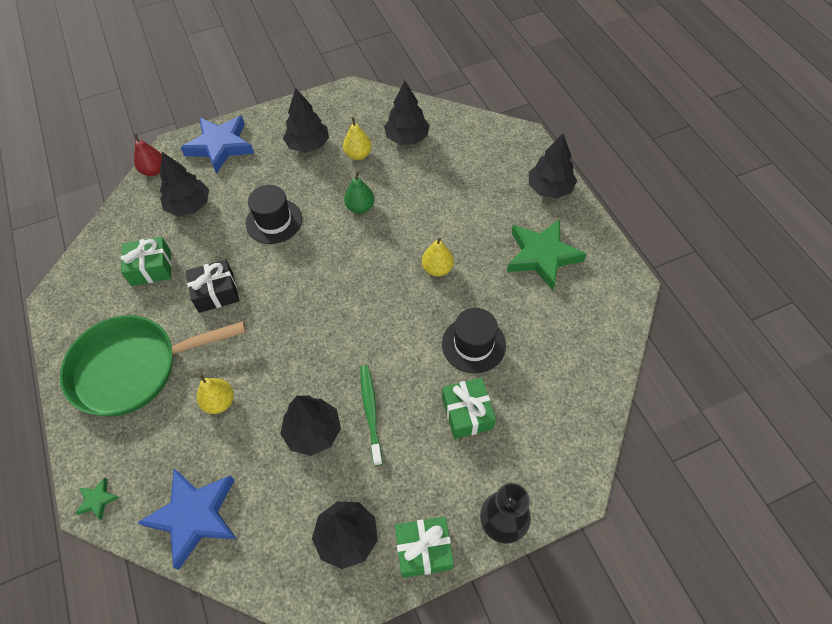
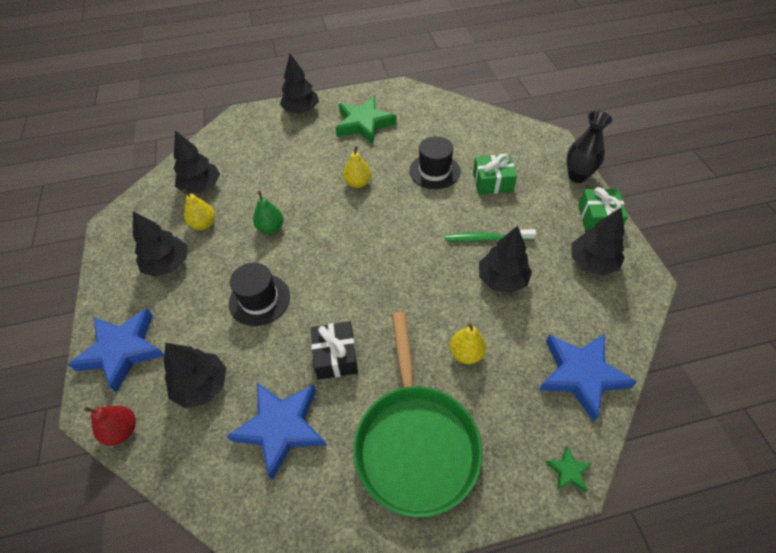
camera: 80 degrees left, 5 degrees down
green gift [121,237,172,286] -> blue star [227,383,326,480]

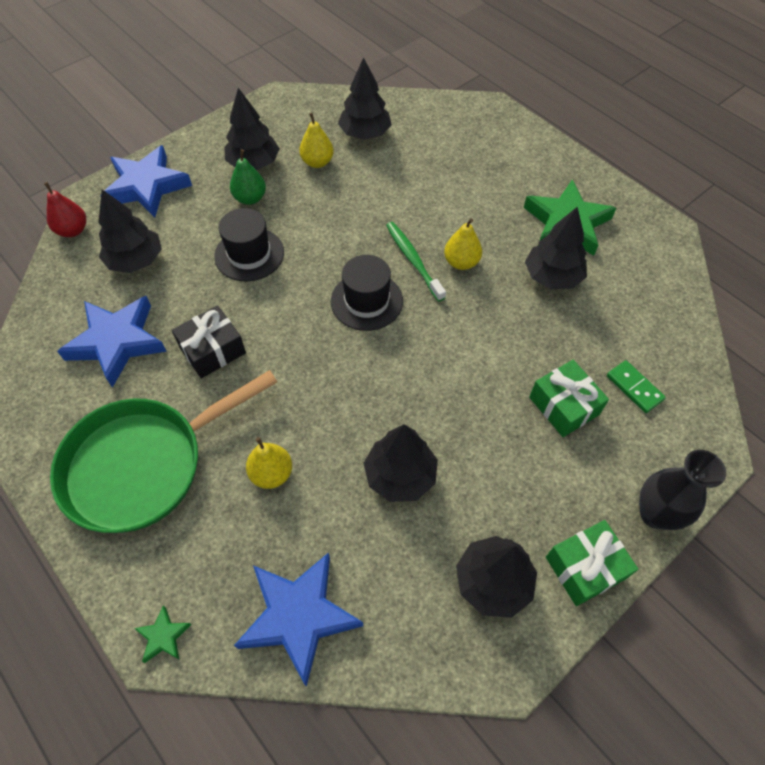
camera: 60 degrees right, 5 degrees up
green pear [253,191,284,234] -> green pear moved to [230,149,266,205]
black tree [280,54,319,113] -> black tree moved to [525,207,587,289]
black hat [409,136,460,189] -> black hat moved to [331,255,403,331]
green toothbrush [445,229,536,242] -> green toothbrush moved to [386,222,446,302]
none -> green domino [607,360,666,413]

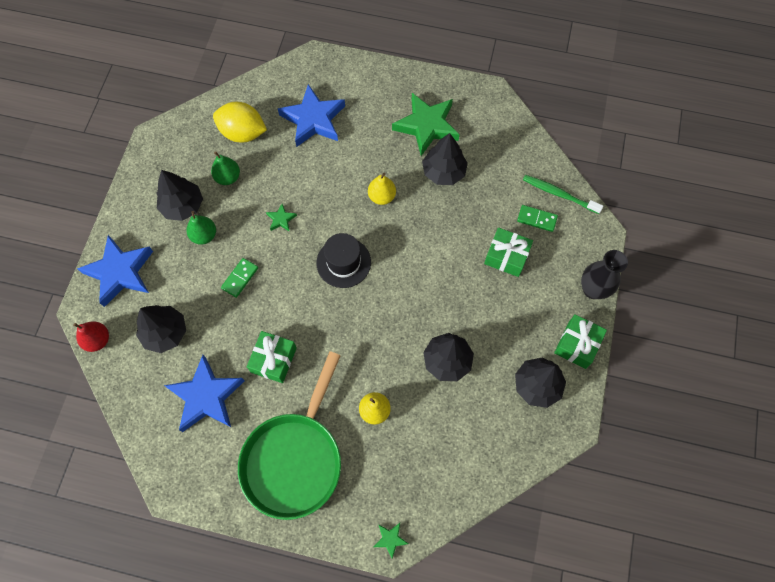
camera: 35 degrees left, 10 degrees up
black gift [172,305,246,378] -> green gift [247,331,297,383]
black hat [214,208,284,282] -> green domino [221,258,258,298]
blue star [234,552,363,687] -> blue star moved to [278,84,345,147]
yellow pear [299,113,334,168] -> green pear [211,151,240,185]
black tree [338,57,392,140] -> yellow lemon [213,102,267,142]
green toothbrush [386,222,446,302] -> green toothbrush moved to [523,175,603,214]
none -> green star [266,204,297,232]

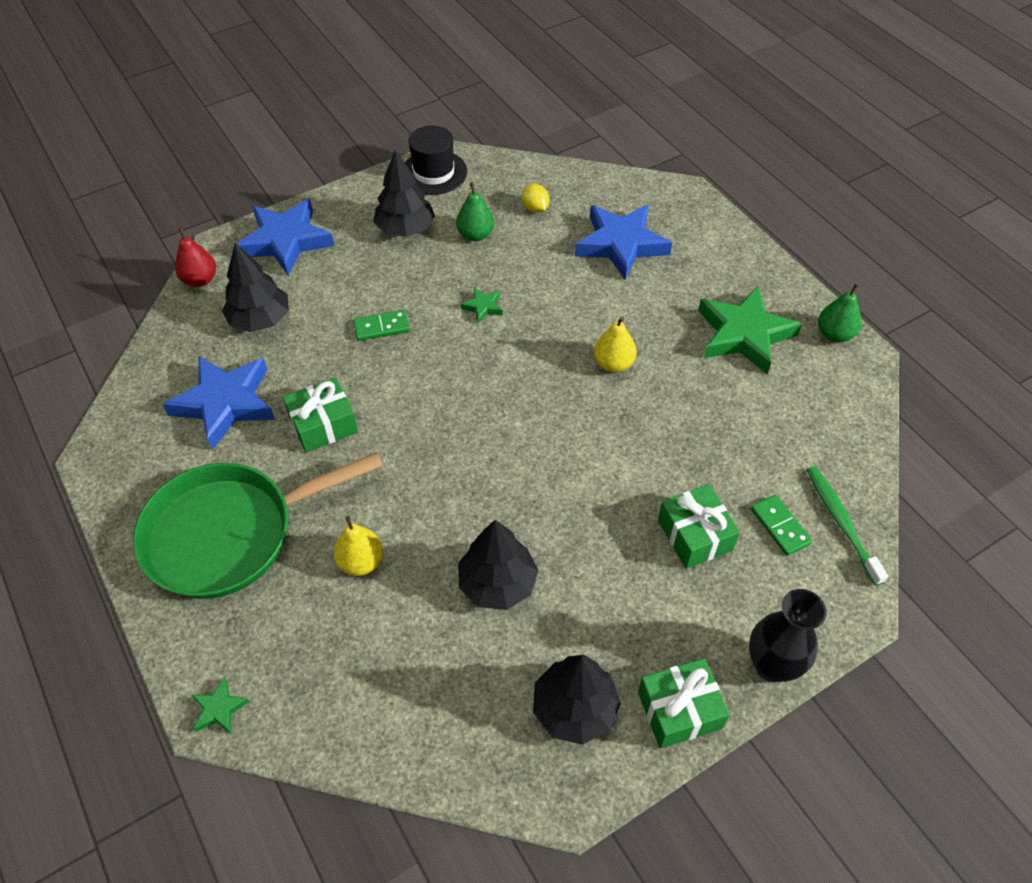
camera: 45 degrees right, 15 degrees down
green pear [186,211,216,245] -> green pear moved to [818,283,861,342]
yellow lemon [213,102,267,142] -> yellow lemon [522,184,549,213], size x0.50
black hat [317,233,371,288] -> black hat moved to [405,125,467,195]
black tree [422,133,468,185] -> none

